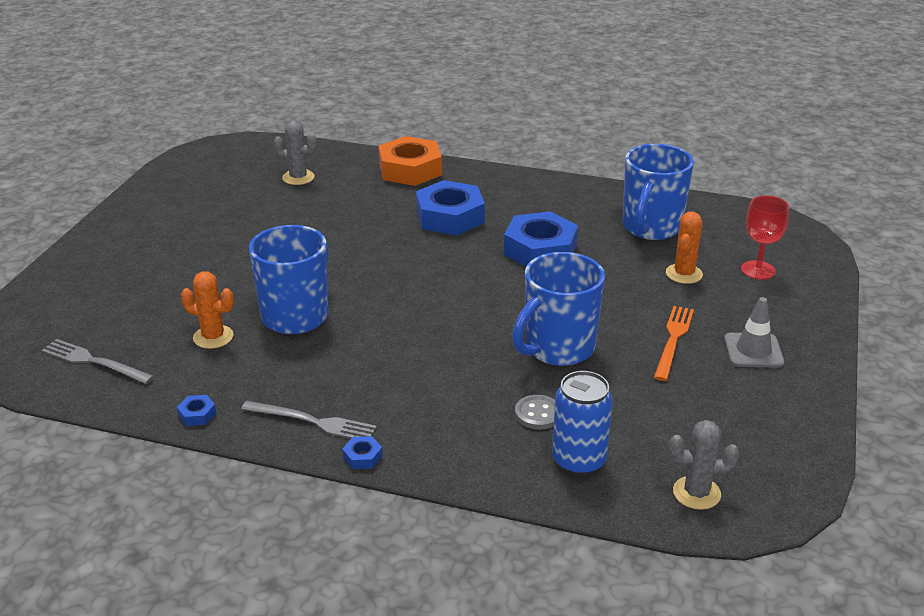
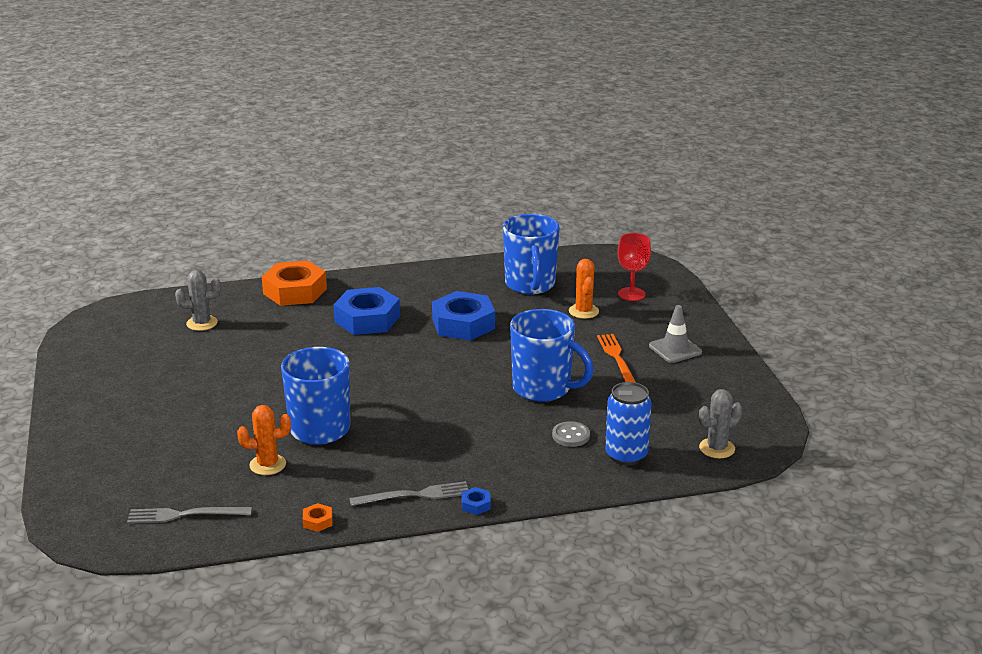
camera: 30 degrees left, 5 degrees down
blue nut [177,395,216,426] -> orange nut [303,503,332,532]
blue mug [512,252,605,366] -> blue mug turned 75 degrees counterclockwise [510,309,594,402]

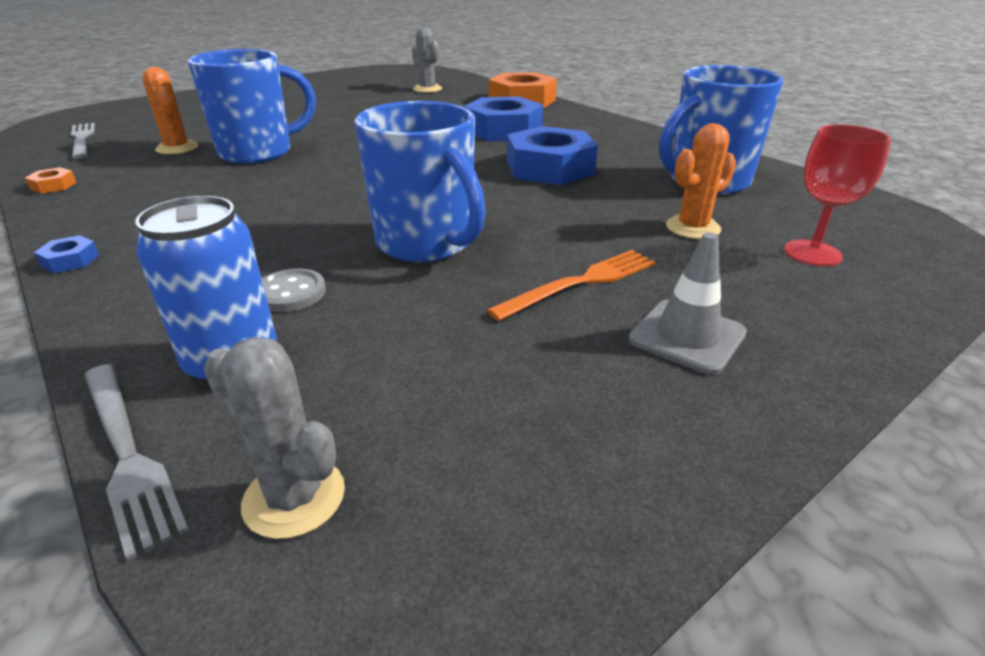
camera: 65 degrees right, 5 degrees up
grey fork [349,481,469,506] -> grey fork moved to [84,364,189,561]
blue mug [510,309,594,402] -> blue mug turned 45 degrees counterclockwise [354,101,486,263]

